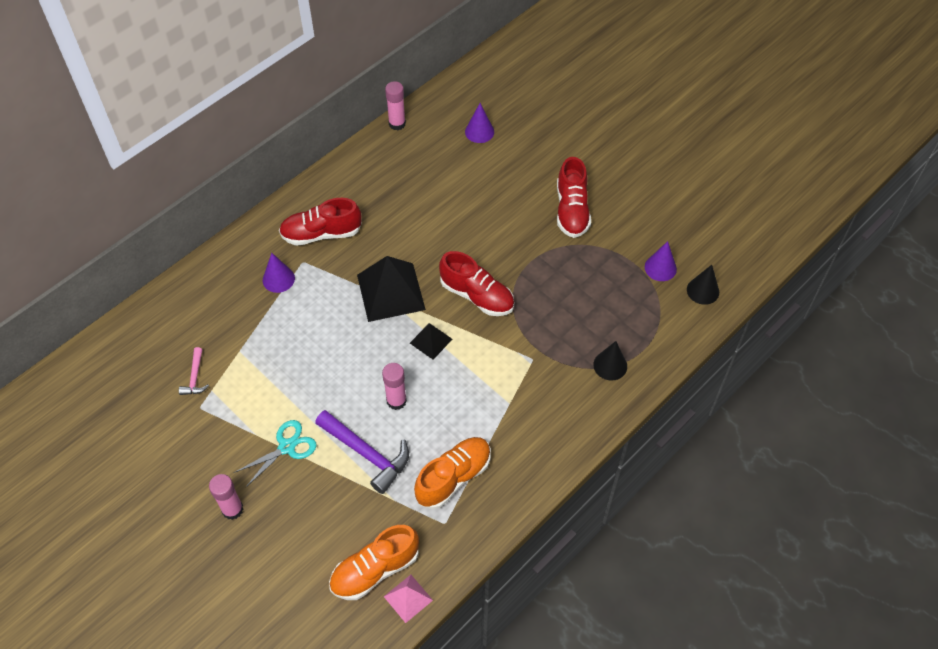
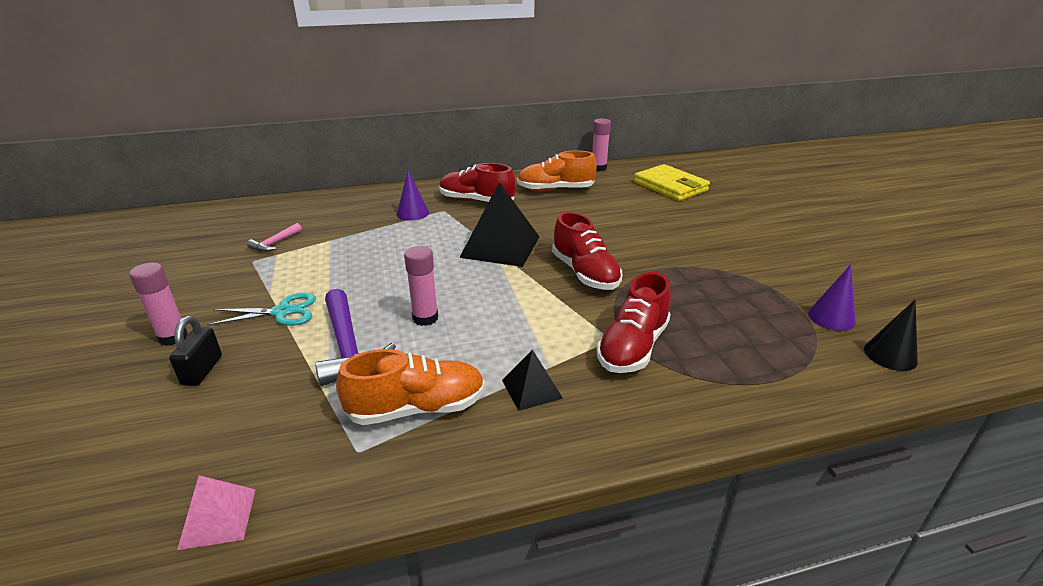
camera: 30 degrees right, 25 degrees down
orange shoe [329,525,419,600] -> orange shoe moved to [517,150,597,191]
black pyramid [410,323,452,360] -> black pyramid moved to [502,349,563,411]
purple cone [465,103,494,143] -> yellow wallet [634,164,710,201]
red shoe [557,157,591,238] -> red shoe moved to [597,272,671,373]
black cone [593,341,627,381] -> none
none -> black padlock [169,316,222,386]

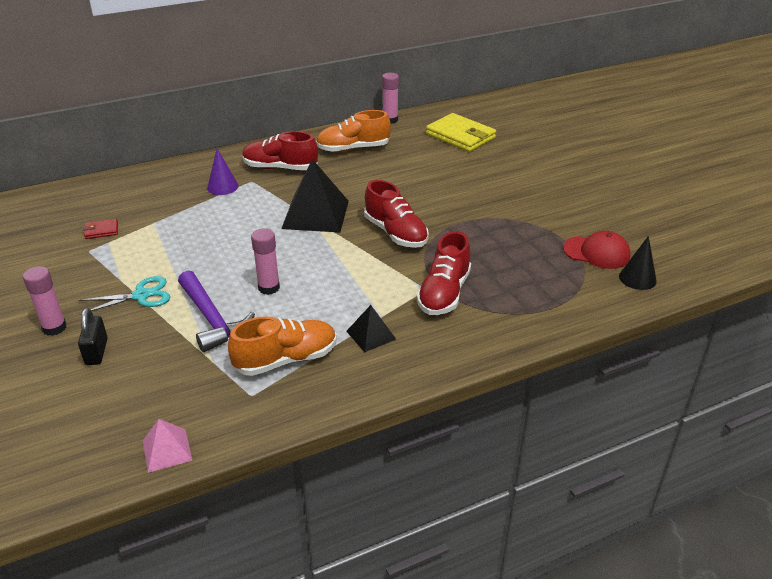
camera: 10 degrees left, 5 degrees up
pink hammer [247,223,302,252] -> red wallet [83,219,118,239]
purple cone [808,265,856,331] -> red cap [563,231,631,269]

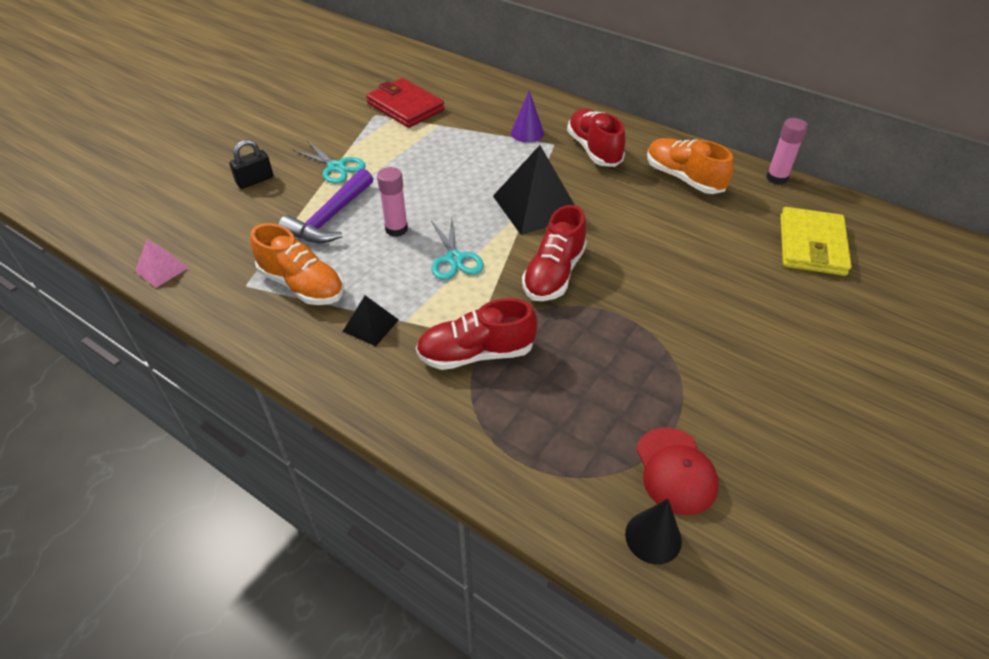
camera: 60 degrees right, 10 degrees up
pink glue stick [23,266,67,336] -> none
red wallet [83,219,118,239] -> red wallet [366,78,445,128], size x2.19
none -> turquoise scissors [431,218,484,280]

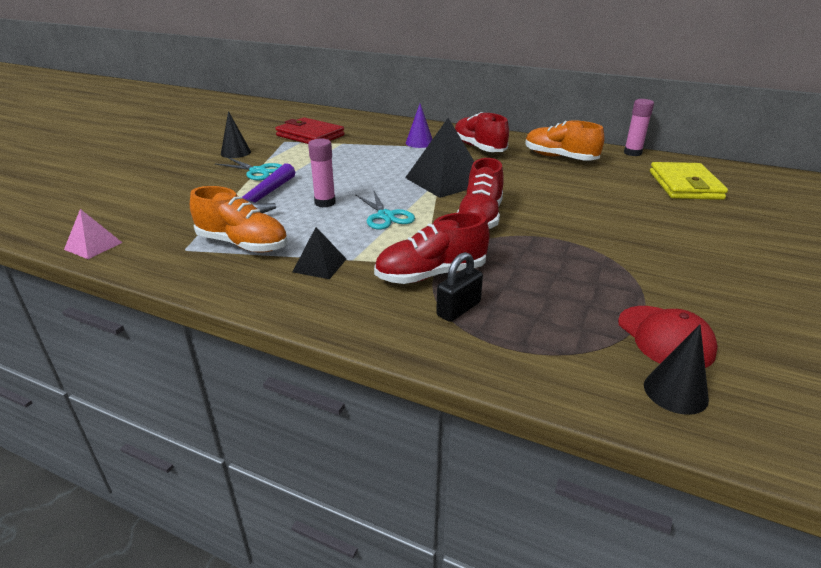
camera: 10 degrees left, 15 degrees down
black padlock [229,139,273,189] -> black padlock moved to [436,252,483,322]
none -> black cone [221,111,251,158]

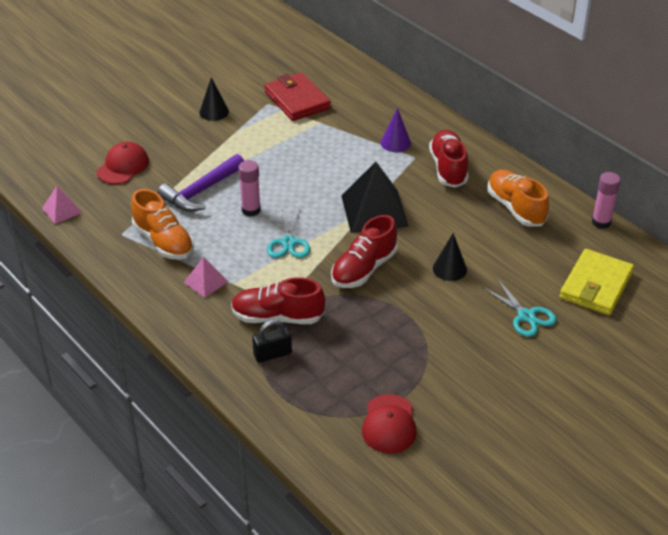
camera: 25 degrees right, 10 degrees up
turquoise scissors [216,158,282,180] -> turquoise scissors moved to [482,279,557,337]
black pyramid [292,227,346,279] -> pink pyramid [184,257,229,298]
black cone [644,324,709,415] -> black cone moved to [433,233,467,281]
none -> red cap [97,142,149,184]

